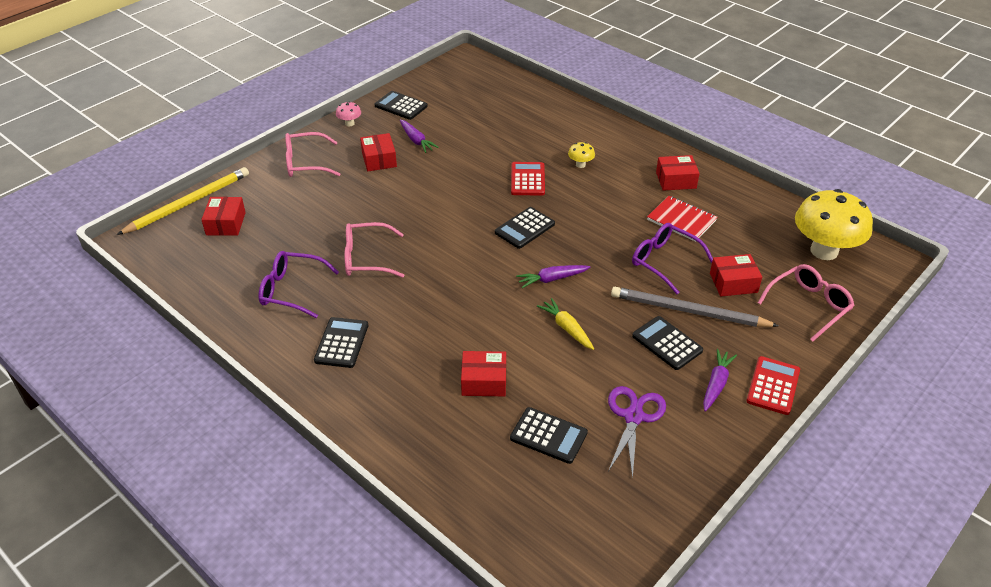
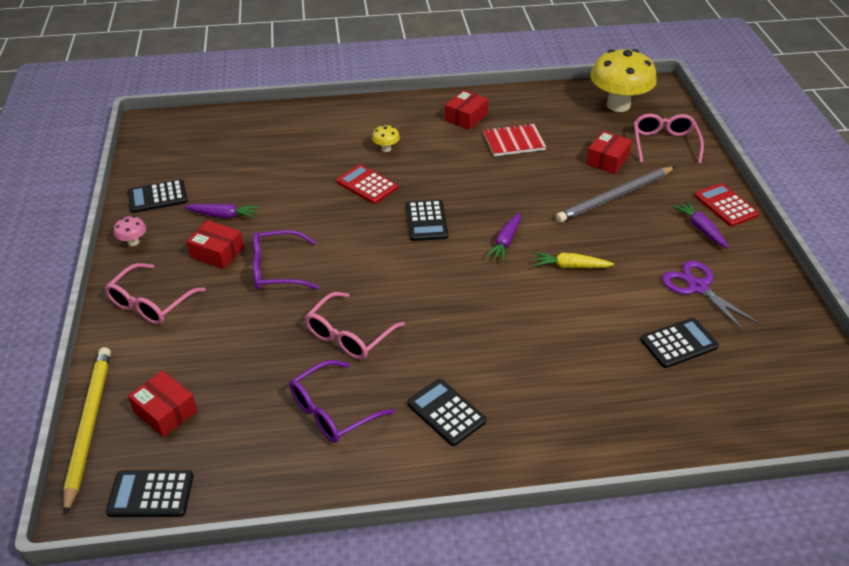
camera: 50 degrees left, 0 degrees up
red box [461,351,506,396] -> none
purple glasses [632,223,713,294] -> purple glasses moved to [253,230,319,290]
black calculator [632,316,703,370] -> black calculator moved to [106,470,193,517]

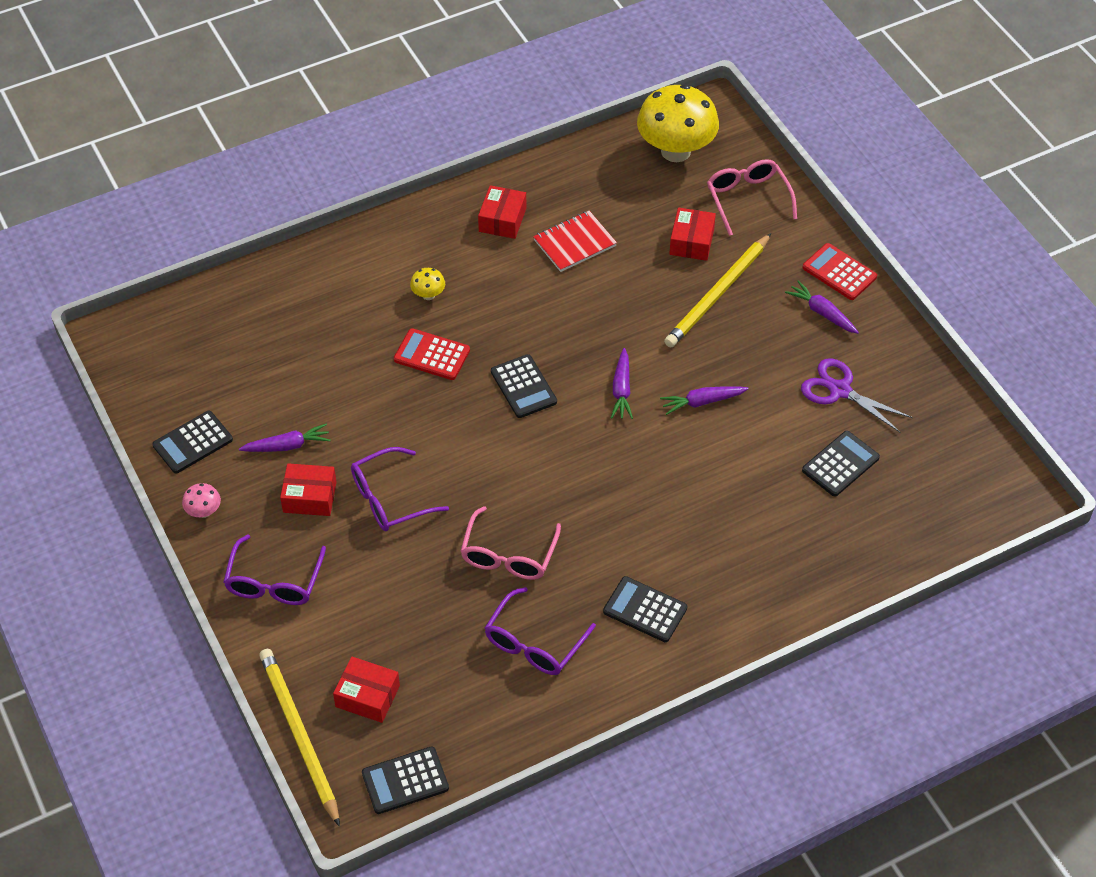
camera: 20 degrees left, 10 degrees up
pink glasses [105,263,206,324] -> purple glasses [223,534,326,605]
yellow carrot [534,252,614,268] -> purple carrot [660,386,749,415]
grey pencil [556,167,675,223] -> yellow pencil [664,233,771,348]

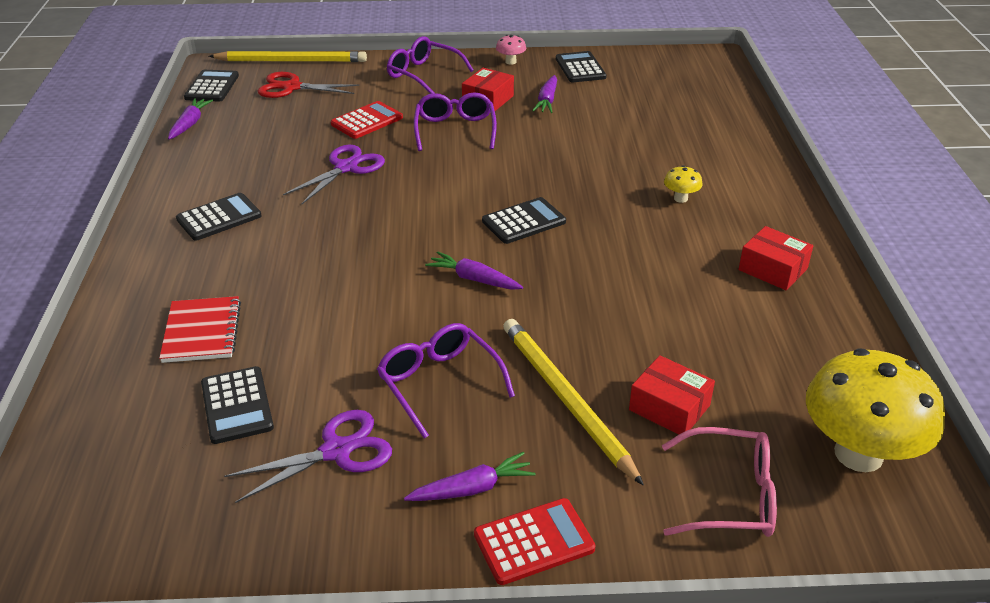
camera: 115 degrees right, 15 degrees down
red box [333,657,400,723] -> red scissors [258,72,359,98]
red calculator [394,328,470,380] -> red calculator moved to [331,101,403,139]
pink glasses [461,506,561,580] -> purple scissors [283,145,385,204]
purple glasses [485,587,596,675] -> purple glasses moved to [377,323,515,439]
black calculator [491,354,557,418] -> black calculator turned 150 degrees clockwise [482,197,566,244]
red notebook [533,211,617,272] -> red notebook moved to [159,296,241,363]
purple carrot [660,386,749,415] -> purple carrot moved to [168,98,213,140]

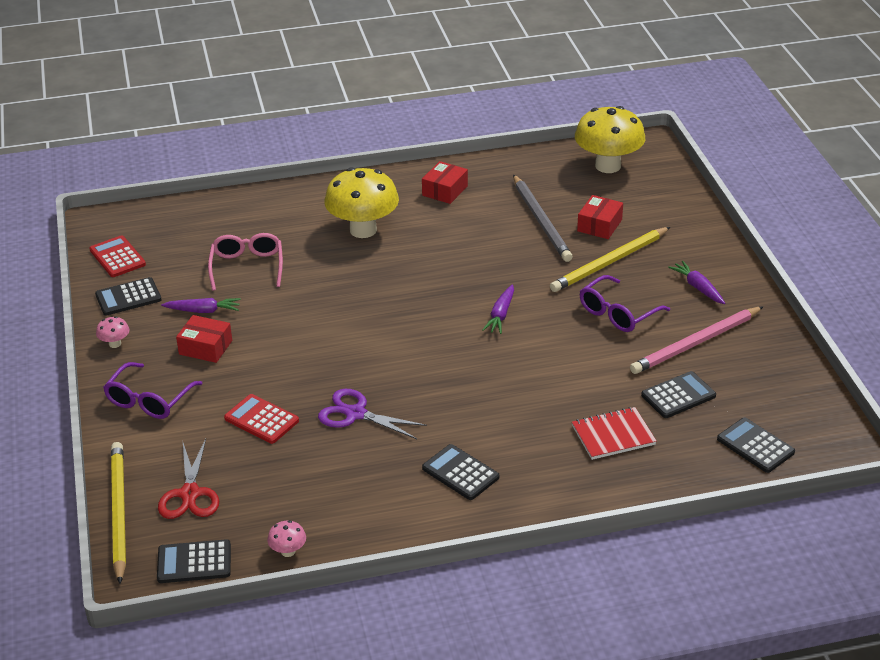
camera: 100 degrees left, 0 degrees up
purple carrot [168,98,213,140] -> pink mushroom [267,520,306,557]
purple scissors [224,410,392,503] -> pink pencil [630,307,763,374]
purple glasses [414,92,497,151] -> none
red calculator [474,498,596,585] -> red calculator moved to [89,236,146,277]
black calculator [482,197,566,244] -> black calculator moved to [717,418,795,473]
pink glasses [662,427,777,537] -> pink glasses moved to [208,233,283,291]
yellow mushroom [664,165,703,203] -> yellow mushroom [324,167,399,238], size x2.45
none -> grey pencil [513,174,573,262]

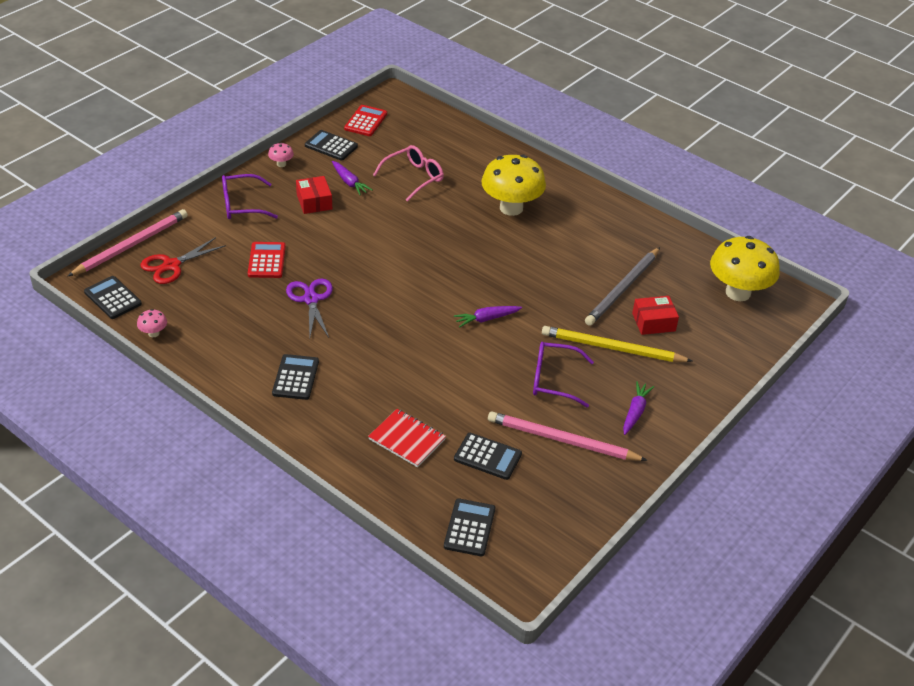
camera: 50 degrees right, 5 degrees up
yellow pencil [111,442,126,584] -> pink pencil [67,209,188,277]
red box [422,161,468,204] -> none

